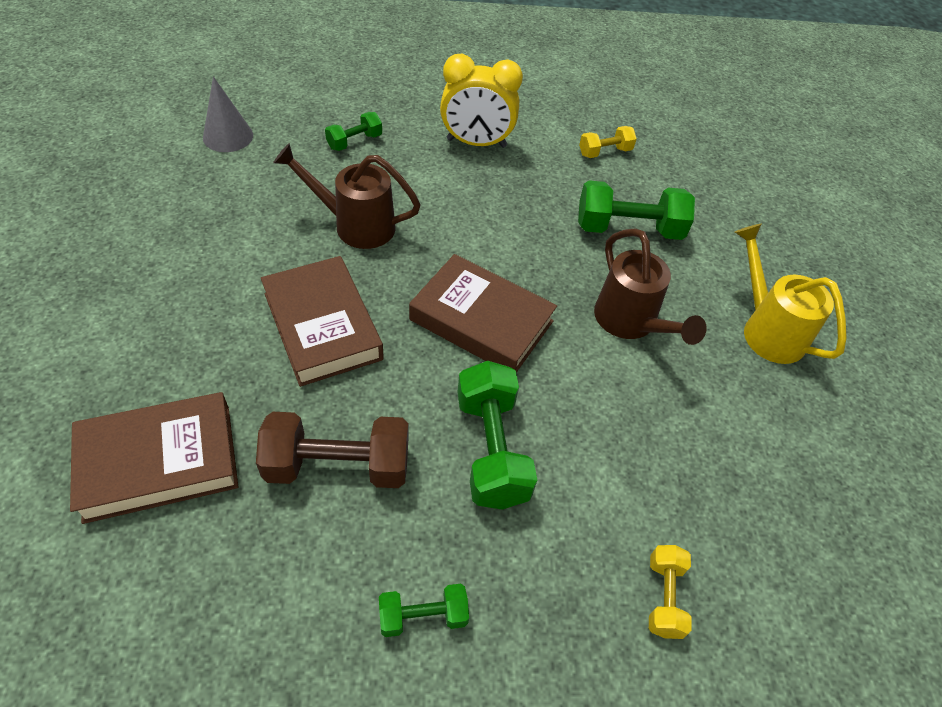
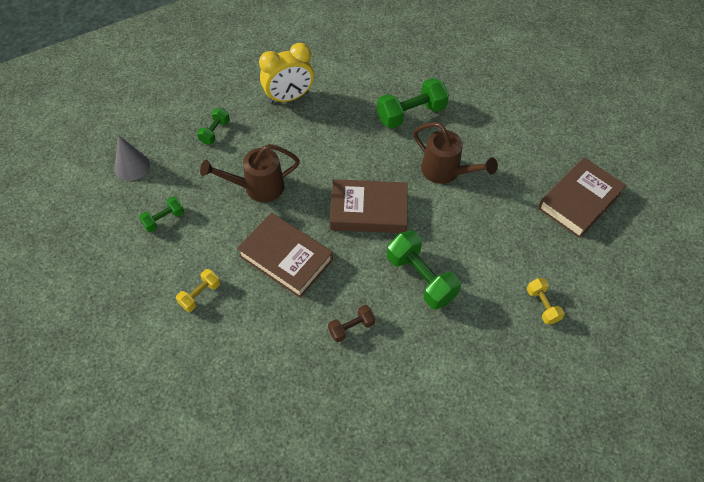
camera: 25 degrees left, 5 degrees up
brown book [70,392,238,524] -> brown book moved to [538,157,626,238]
brown dumbbell [256,412,409,488] -> brown dumbbell [328,305,375,342], size x0.55
green dumbbell [379,584,469,637] -> green dumbbell moved to [139,197,184,232]
yellow dumbbell [579,126,637,158] -> yellow dumbbell moved to [176,269,221,312]
yellow watering can [735,224,846,364] -> none

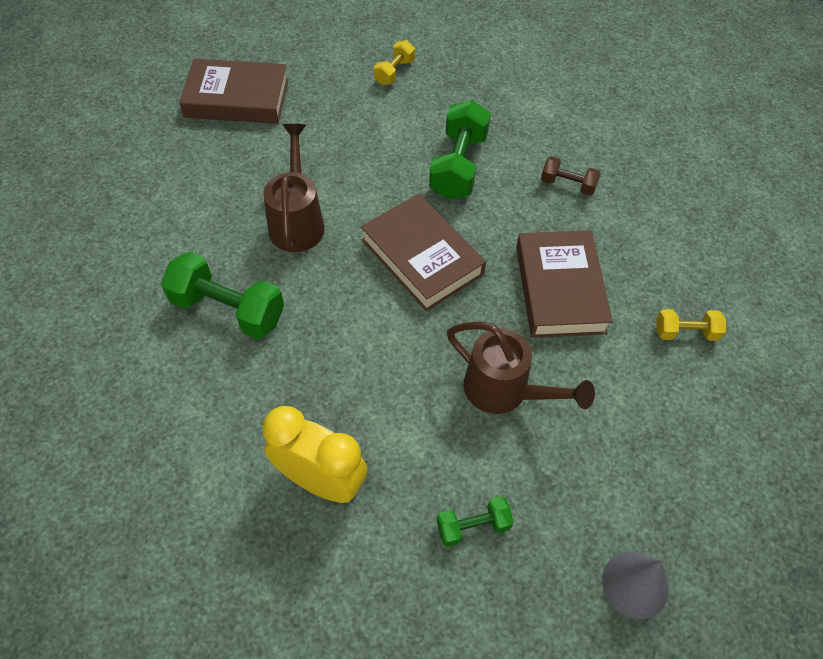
camera: 130 degrees left, 0 degrees up
green dumbbell [139,197,184,232] -> none

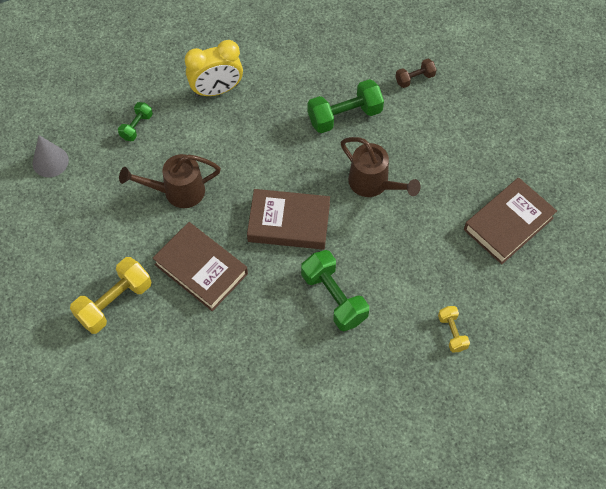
camera: 135 degrees right, 5 degrees up
brown dumbbell [541,156,601,196] -> brown dumbbell moved to [395,59,437,88]
yellow dumbbell [656,309,726,341] -> yellow dumbbell [70,257,151,334], size x1.82

